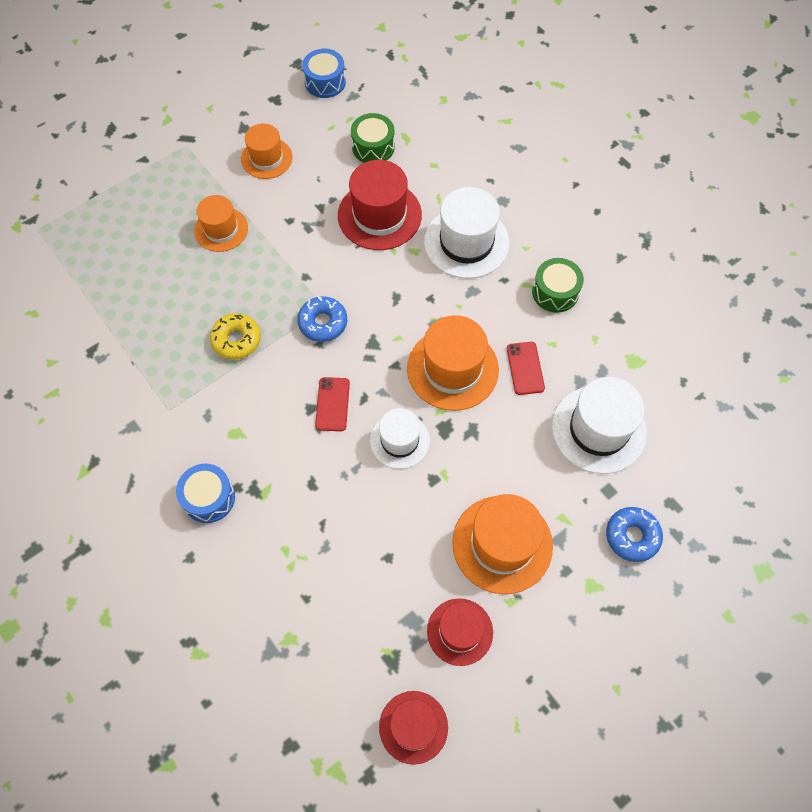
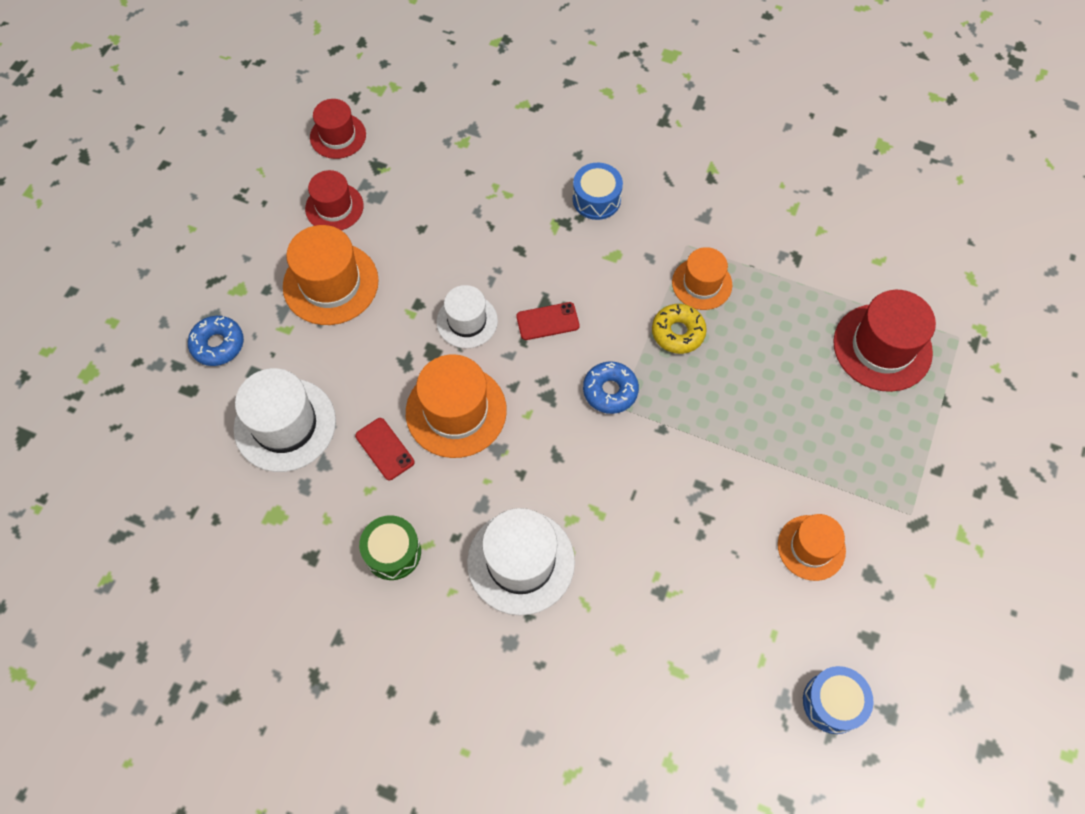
camera: 150 degrees right, 0 degrees up
orange hat [194,195,248,252] -> orange hat moved to [672,247,732,310]
red phone [315,377,350,431] -> red phone turned 75 degrees counterclockwise [516,302,580,340]
red hat [338,160,422,250] -> red hat moved to [833,290,936,392]
green drum [351,113,395,163] -> none

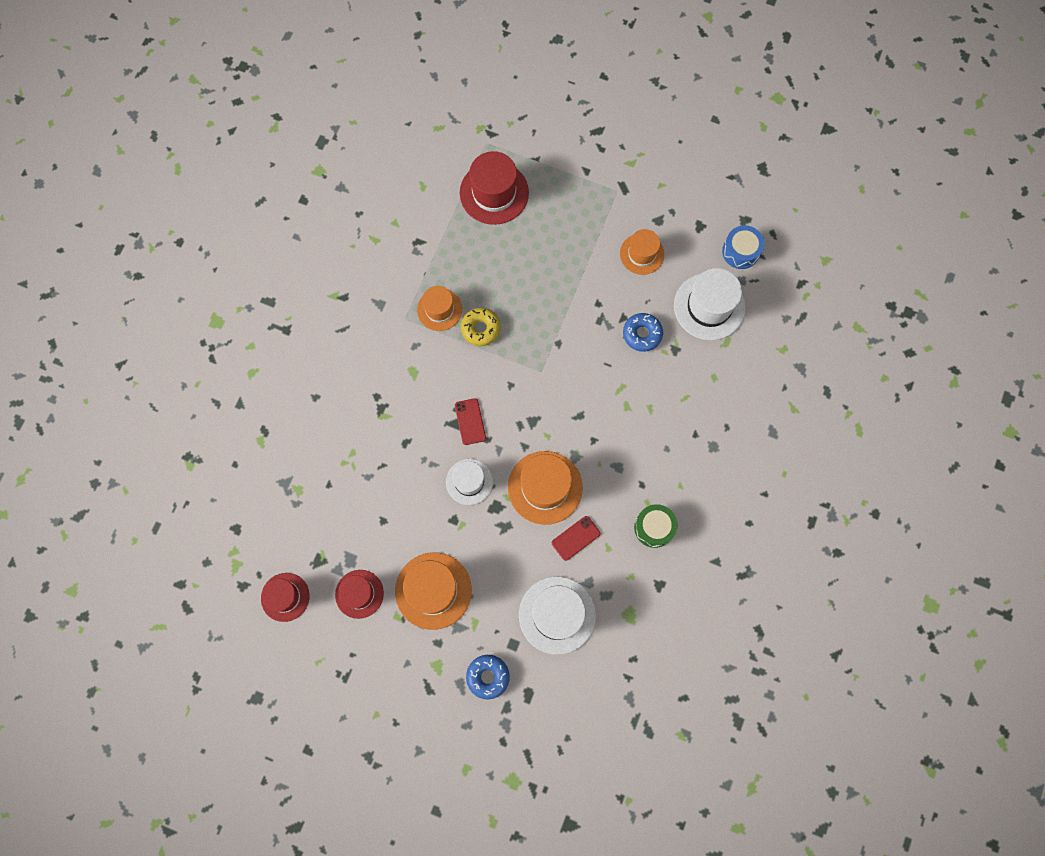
camera: 90 degrees left, 10 degrees up
white hat [467,508,575,616] -> white hat moved to [674,268,745,340]
blue drum [573,163,623,220] -> none
blue donut [583,361,639,414] -> blue donut moved to [623,313,663,352]

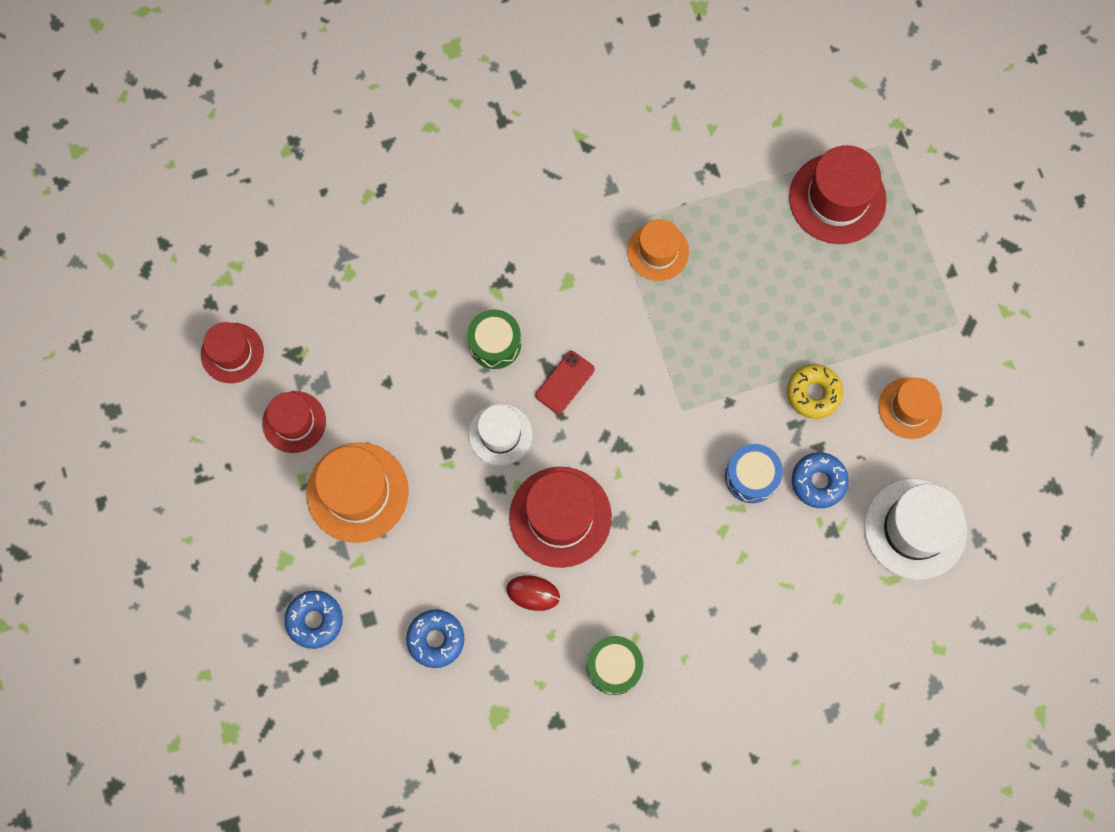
camera: 50 degrees right, 0 degrees up
yellow donut [461,308,501,346] -> yellow donut moved to [787,364,843,419]
orange hat [508,451,583,525] -> red hat [509,467,612,568]
white hat [519,576,596,655] -> blue donut [406,609,464,668]
red phone [552,516,601,561] -> red mouse [506,575,560,611]
blue drum [722,225,764,269] -> blue drum moved to [725,444,783,503]
none -> green drum [467,309,521,369]

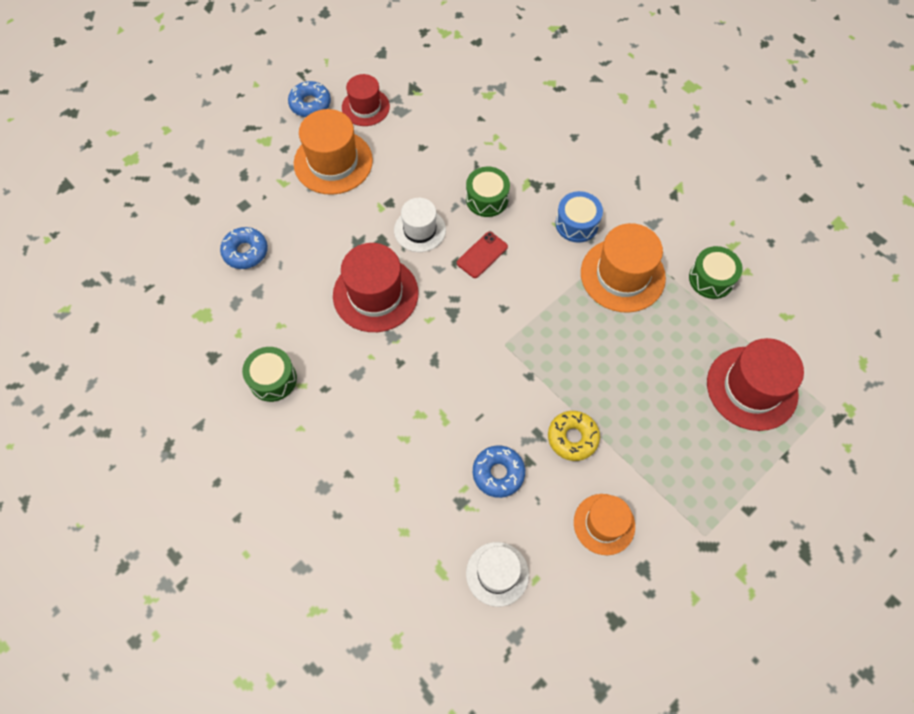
camera: 65 degrees right, 10 degrees down
red hat [201,322,264,383] -> none
blue donut [284,590,343,649] -> blue donut moved to [288,81,331,117]
red mouse [506,575,560,611] -> none
red phone [535,351,595,414] -> red phone turned 60 degrees counterclockwise [457,232,508,278]
orange hat [627,219,689,281] -> orange hat [581,223,666,313], size x1.58
blue drum [725,444,783,503] -> blue drum moved to [555,191,603,243]
white hat [864,479,967,580] -> white hat [466,542,529,607], size x0.63
none -> green drum [689,246,743,299]

